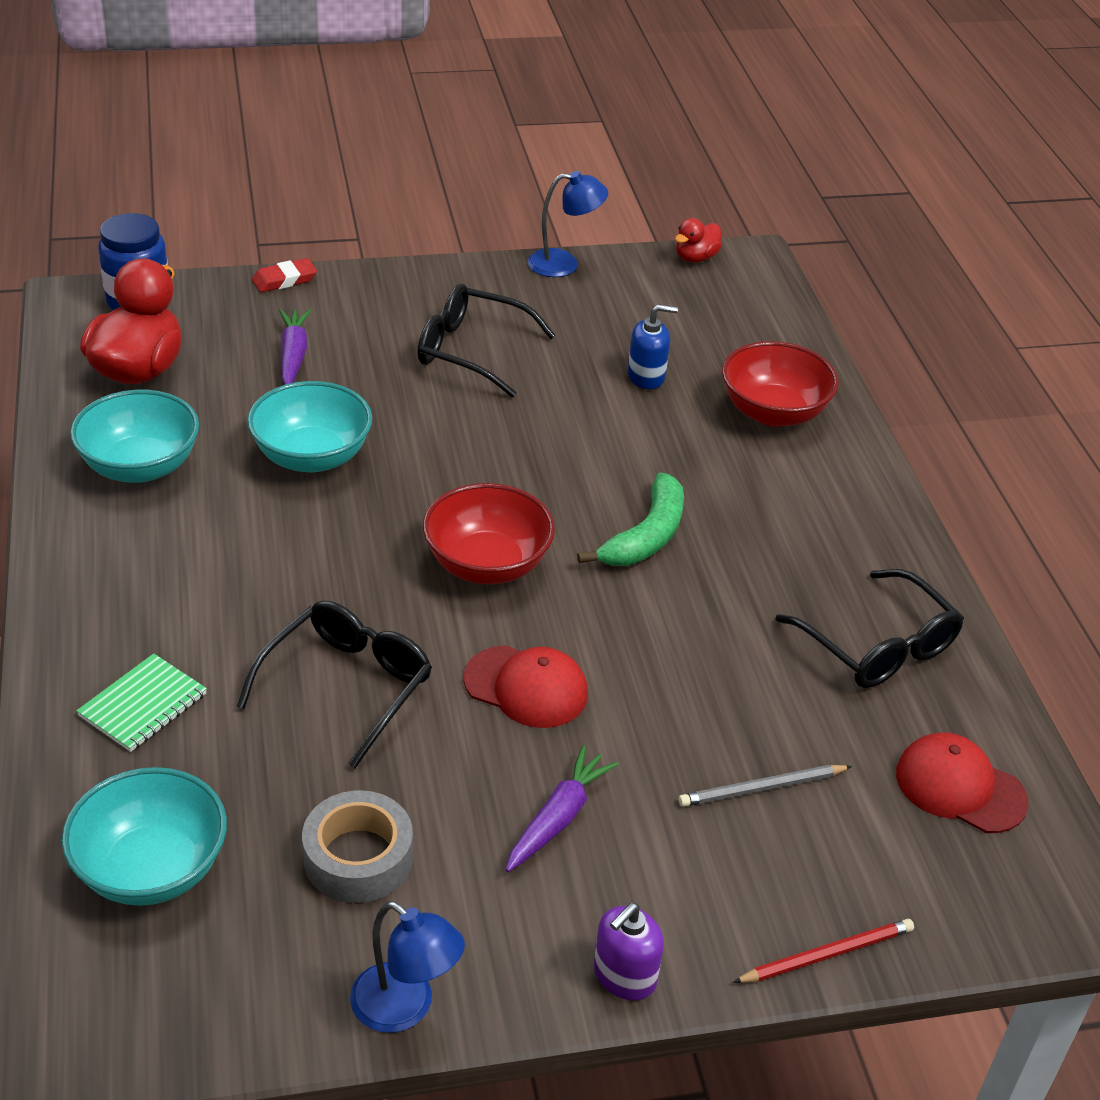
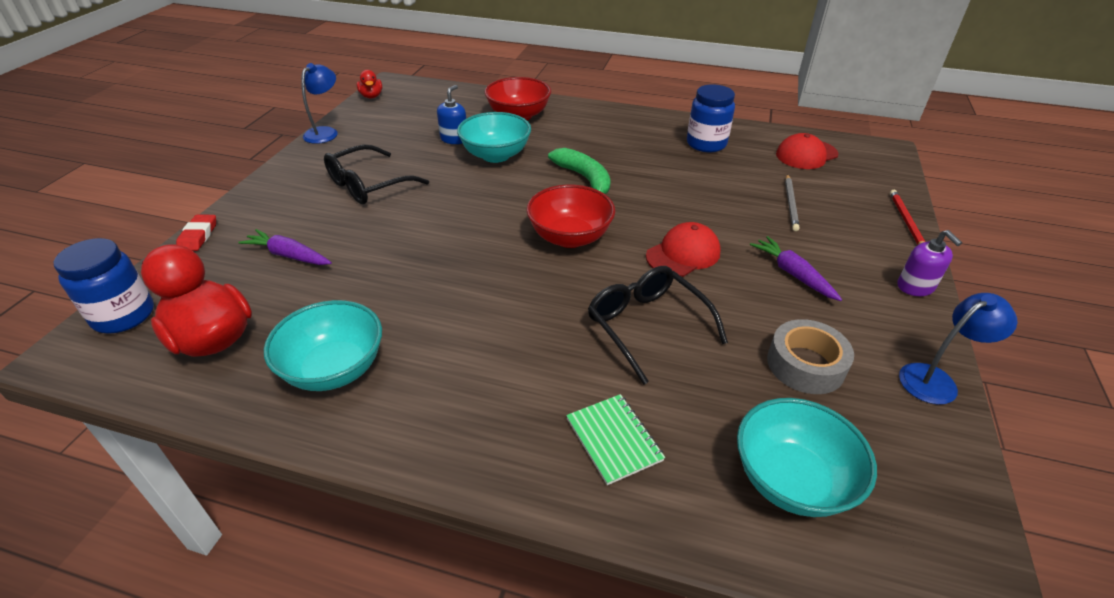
camera: 60 degrees left, 0 degrees up
turquoise bowl [247,381,372,472] -> turquoise bowl moved to [457,112,531,163]
black glasses [775,569,964,688] -> blue jar [687,85,735,152]

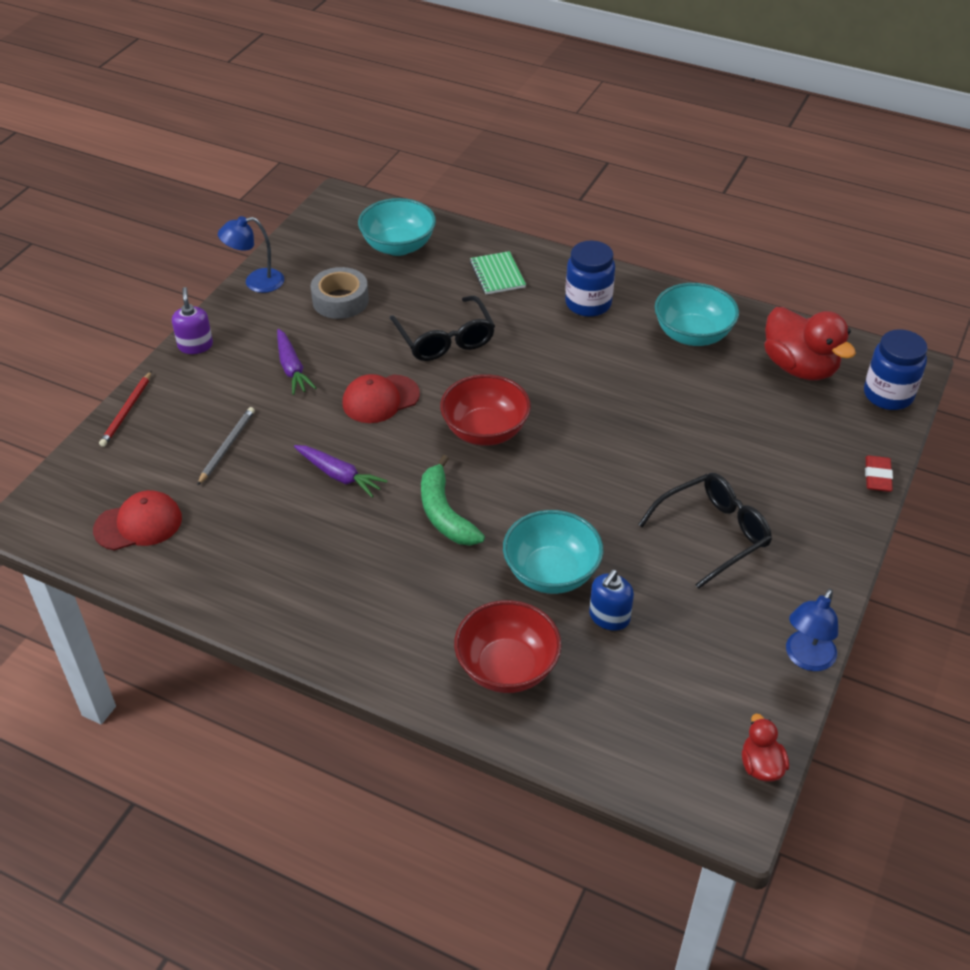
camera: 170 degrees left, 5 degrees up
purple carrot [238,229,332,265] -> purple carrot moved to [294,445,387,497]
blue jar [687,85,735,152] -> blue jar moved to [565,241,615,317]

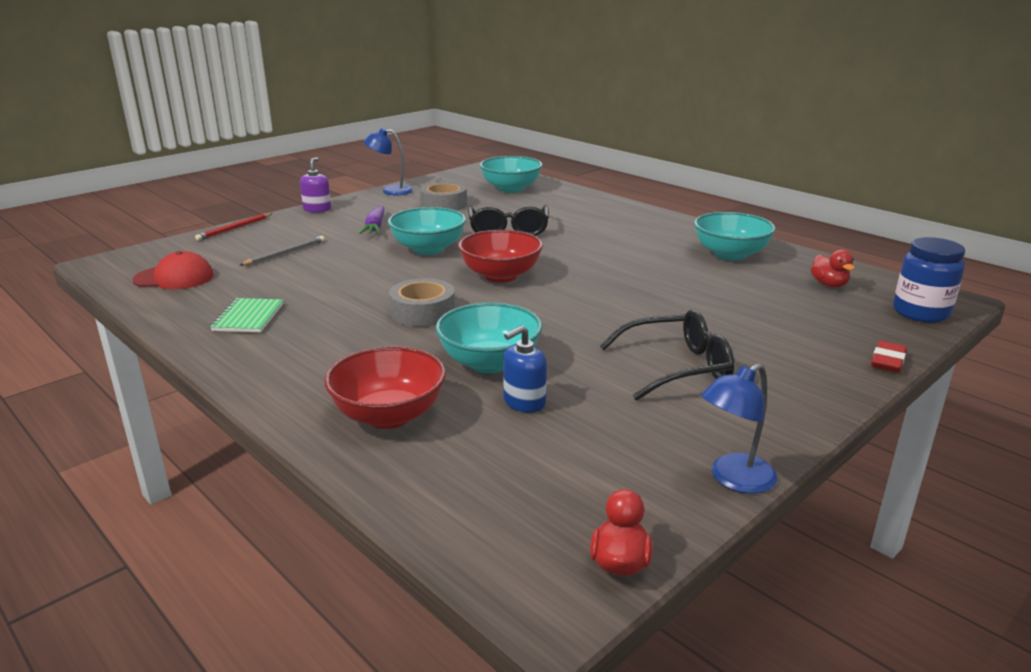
camera: 20 degrees right, 20 degrees down
purple carrot [294,445,387,497] -> none
red cap [342,374,420,423] -> turquoise bowl [388,207,466,255]
green banana [421,455,485,546] -> grey tape [389,278,455,327]
green notebook [470,251,526,294] -> green notebook moved to [210,298,283,332]
blue jar [565,241,615,317] -> none
red duck [764,307,856,380] -> red duck [811,250,855,287], size x0.51

